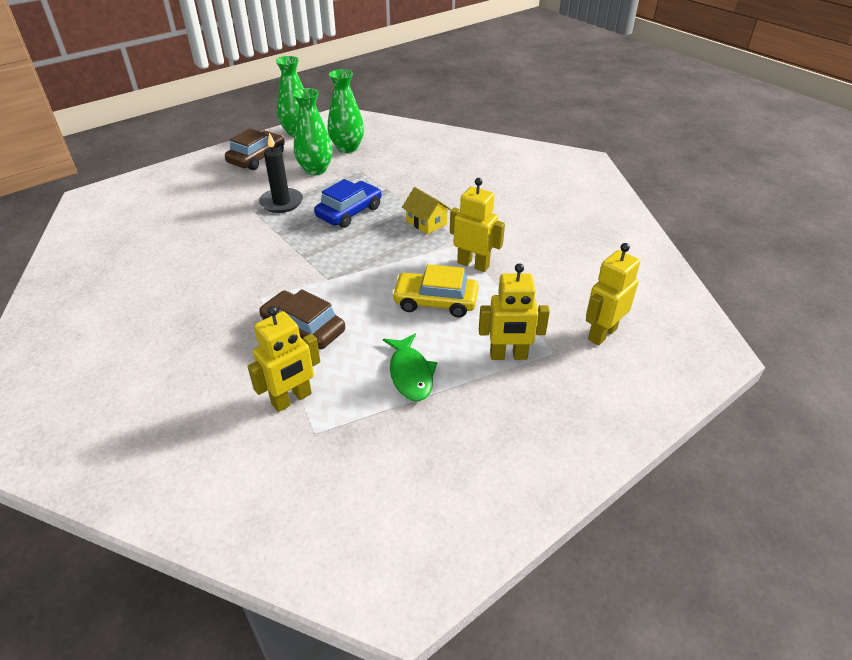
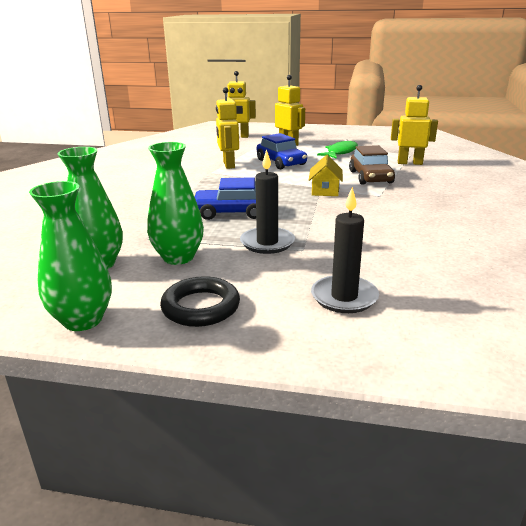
camera: 130 degrees left, 15 degrees down
brown car [225,128,285,170] -> black ring [160,276,240,327]
yellow car [392,264,478,317] -> blue car [257,133,307,169]
yellow house [402,187,451,234] -> yellow house moved to [309,155,343,196]
none -> black candle [311,187,379,313]

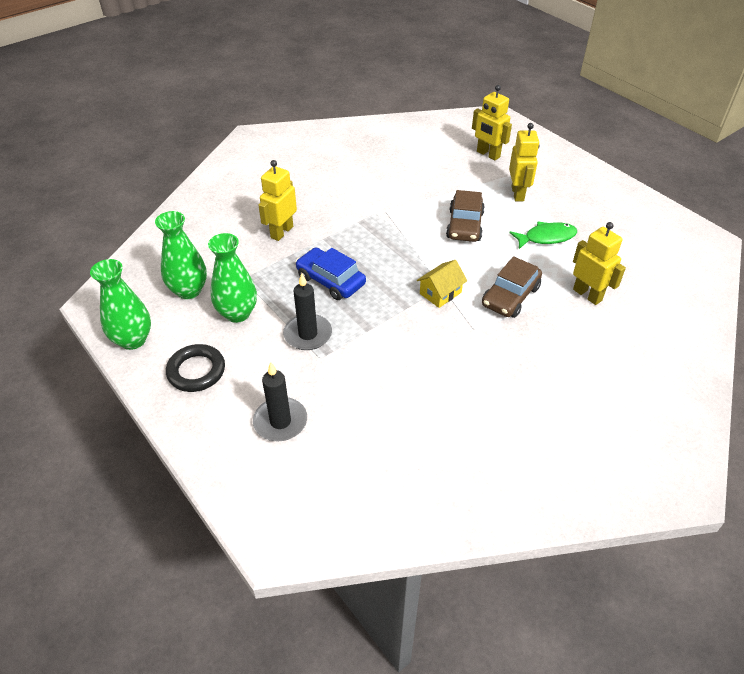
camera: 40 degrees right, 20 degrees up
yellow robot [216,87,239,169] -> yellow robot moved to [258,160,297,241]
blue car [257,133,307,169] -> brown car [446,190,485,242]

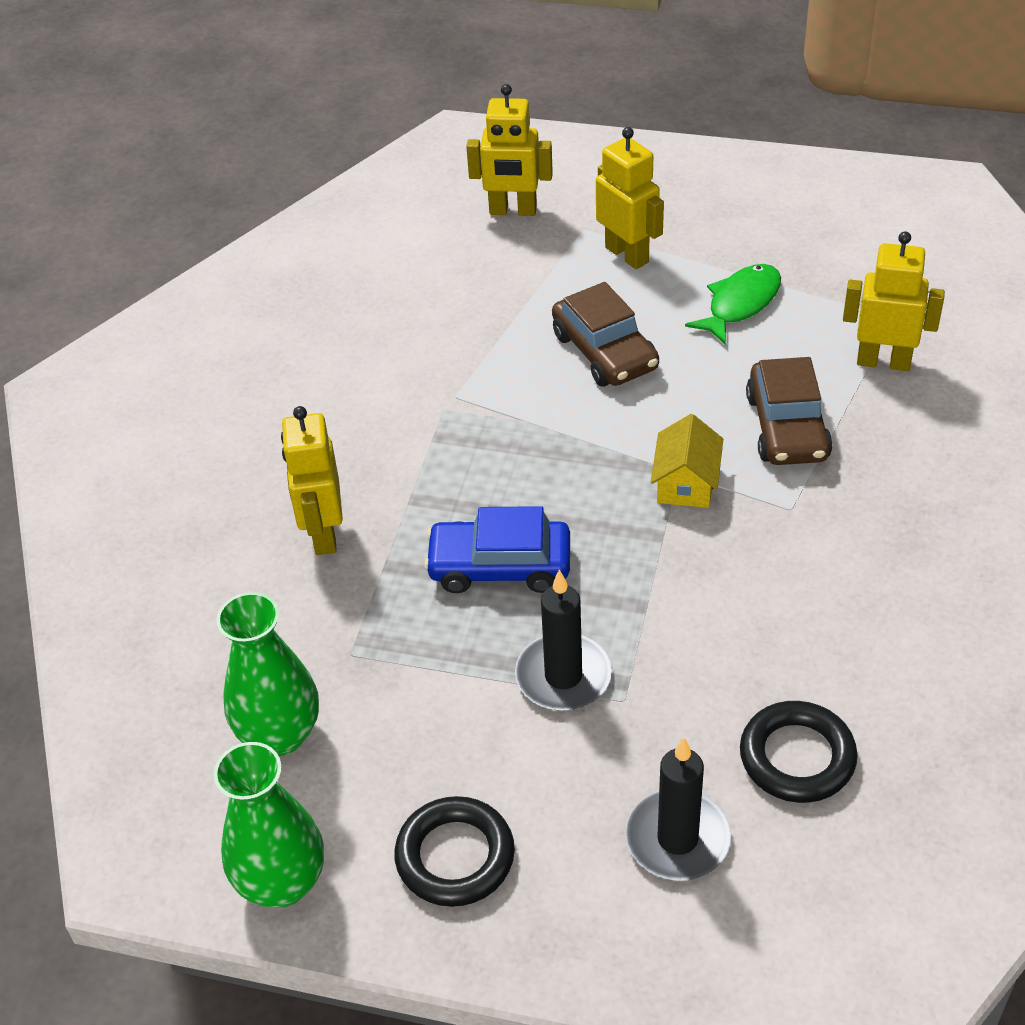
camera: 35 degrees left, 0 degrees up
green vase [208,233,257,323] -> none
none -> black ring [740,701,858,803]

